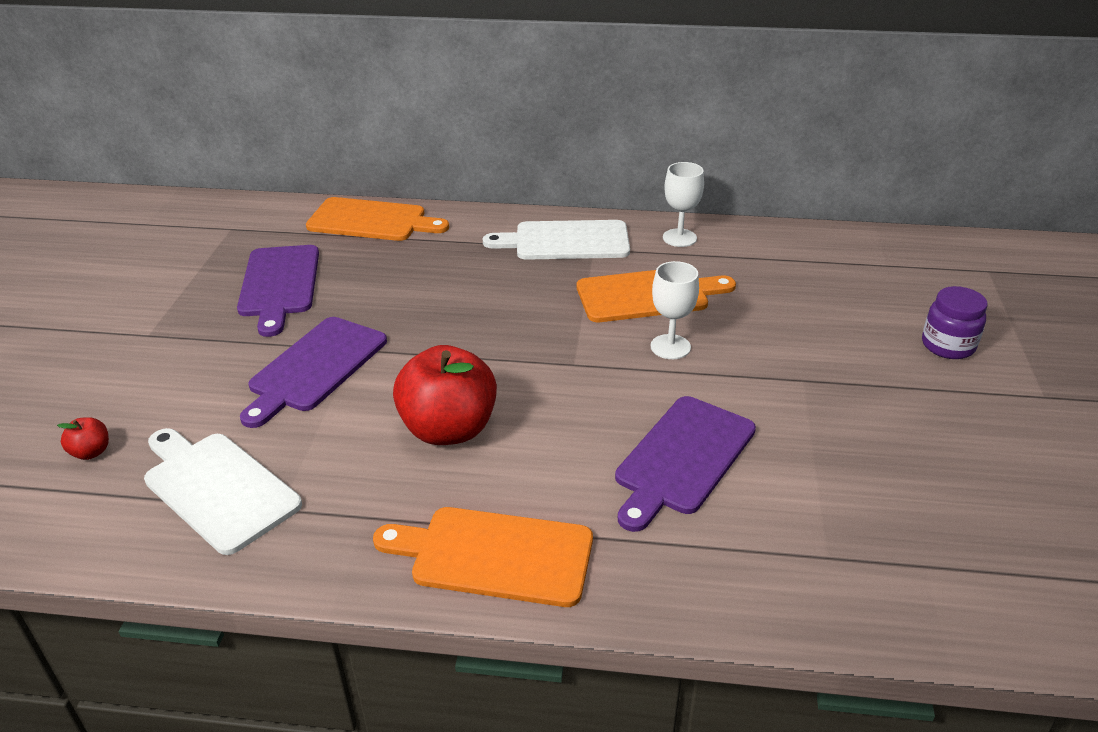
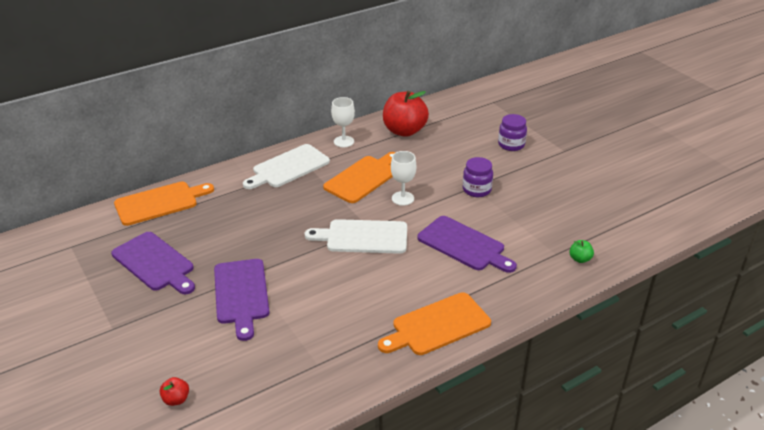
camera: 40 degrees left, 0 degrees up
white cutting board [144,428,302,555] -> white cutting board moved to [305,219,407,254]
red apple [393,345,497,445] -> red apple moved to [383,91,429,137]
purple cutting board [615,396,756,532] -> purple cutting board turned 45 degrees counterclockwise [417,216,517,273]
none -> purple jar [463,157,493,197]
none -> green apple [569,240,594,263]

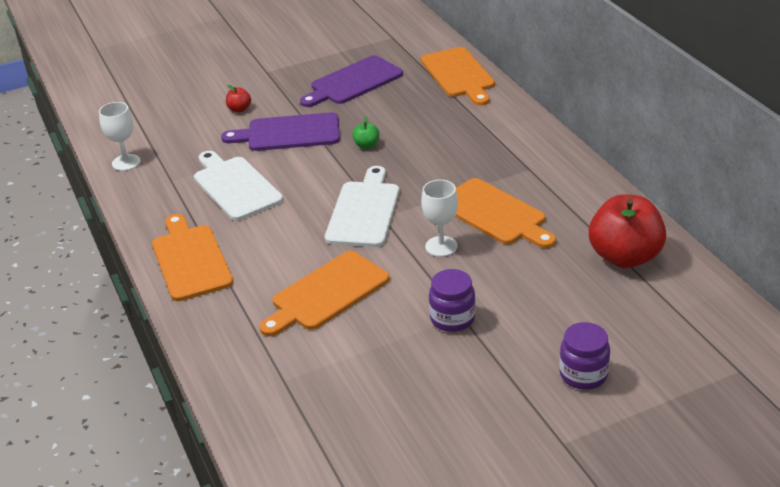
camera: 100 degrees right, 0 degrees up
red apple [160,377,189,406] -> red apple moved to [226,85,251,112]
white cutting board [243,144,330,189] -> white cutting board moved to [194,151,283,221]
white goblet [331,97,355,147] -> white goblet moved to [99,102,141,171]
purple cutting board [417,216,517,273] -> orange cutting board [259,251,389,336]
green apple [569,240,594,263] -> green apple moved to [353,116,380,149]

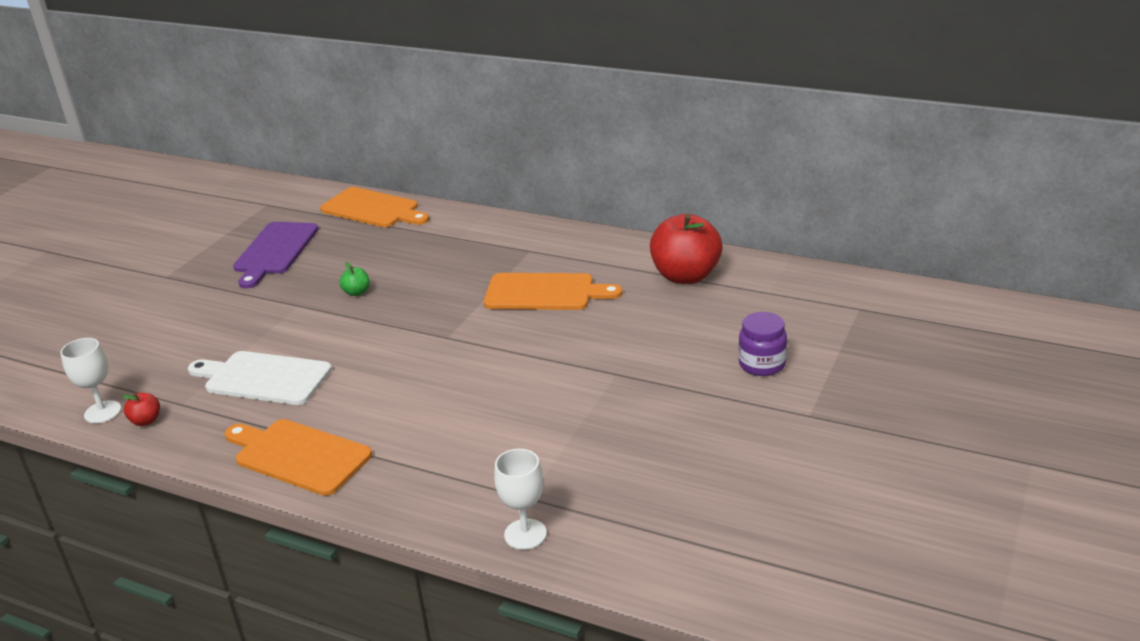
camera: 40 degrees left, 5 degrees down
purple cutting board [221,112,340,151] -> none
red apple [226,85,251,112] -> red apple moved to [122,393,160,426]
orange cutting board [259,251,389,336] -> none
white cutting board [325,166,399,247] -> none
white goblet [421,180,458,257] -> white goblet moved to [494,449,547,550]
purple jar [429,269,476,332] -> none

